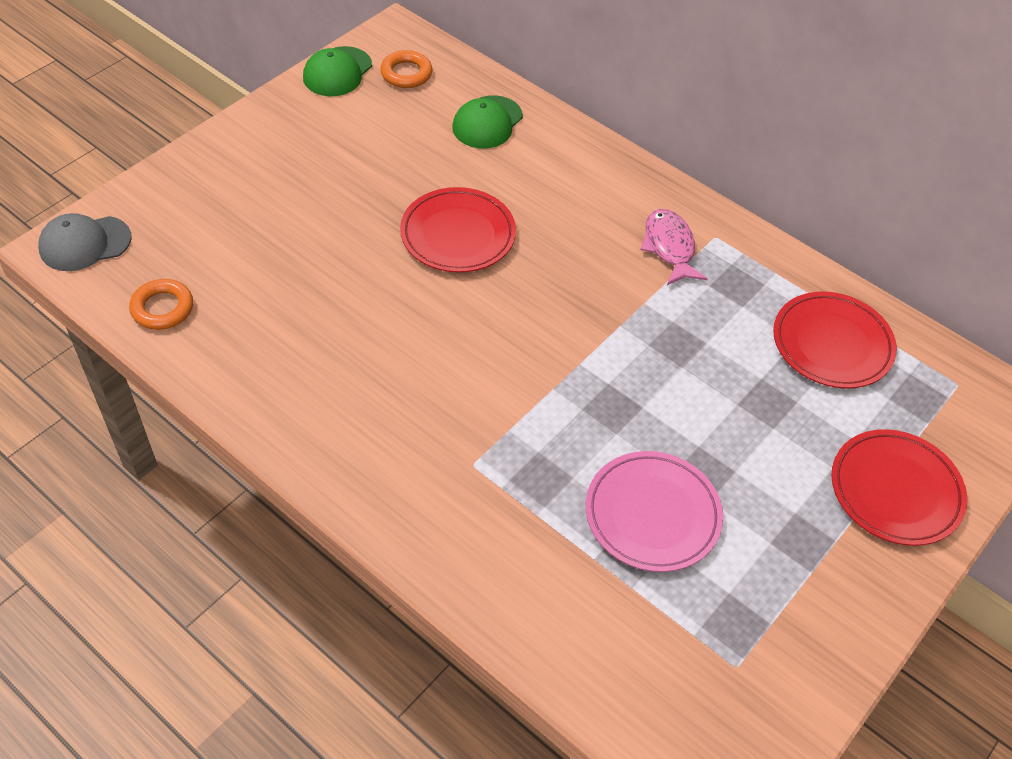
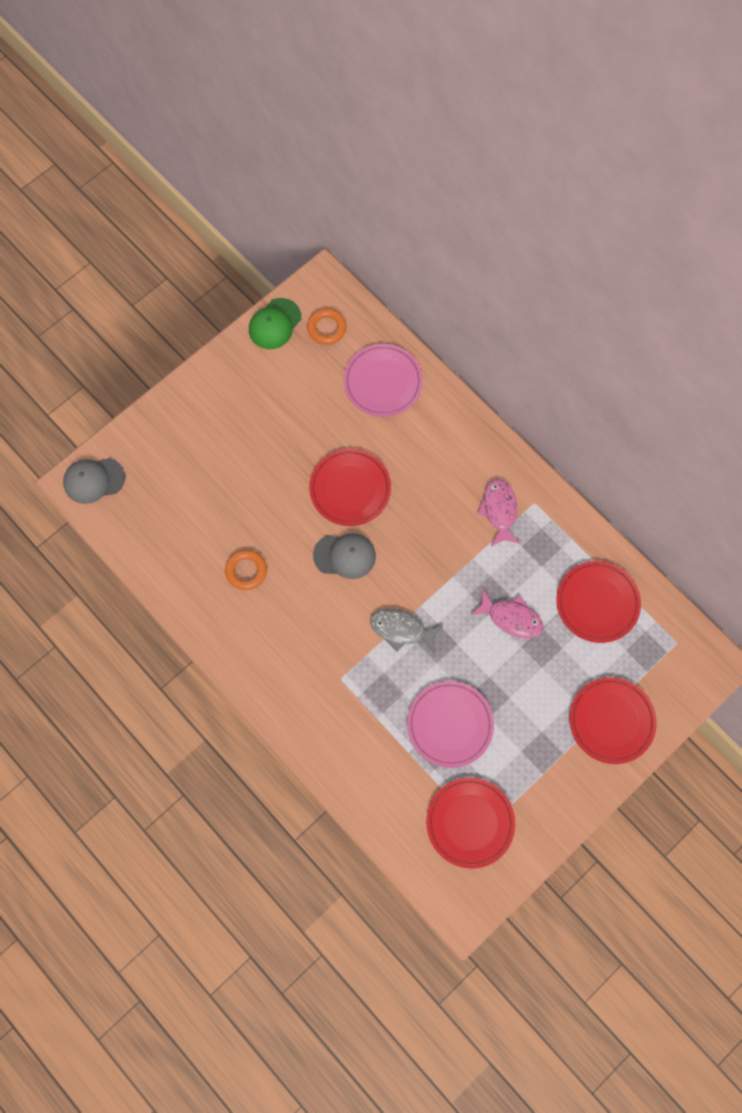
camera: 10 degrees right, 20 degrees up
orange ring [129,279,193,330] -> orange ring moved to [225,550,267,590]
green cap [452,95,523,149] -> pink plate [343,344,423,417]
none -> grey cap [313,533,376,579]
none -> grey fish [370,609,444,654]
none -> red plate [426,777,515,869]
none -> pink fish [471,589,543,639]

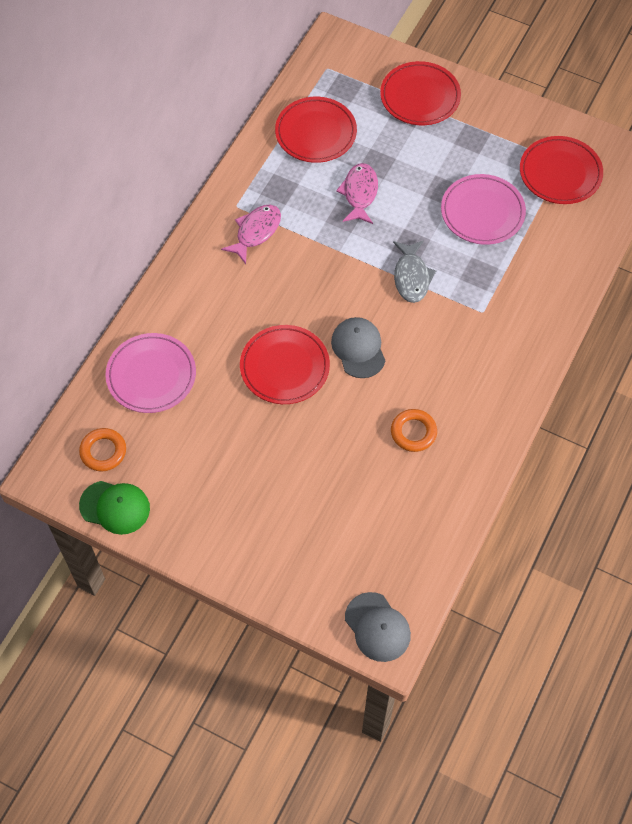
camera: 110 degrees left, 10 degrees down
pink fish [477,479,520,546] -> pink fish turned 150 degrees clockwise [221,205,281,264]

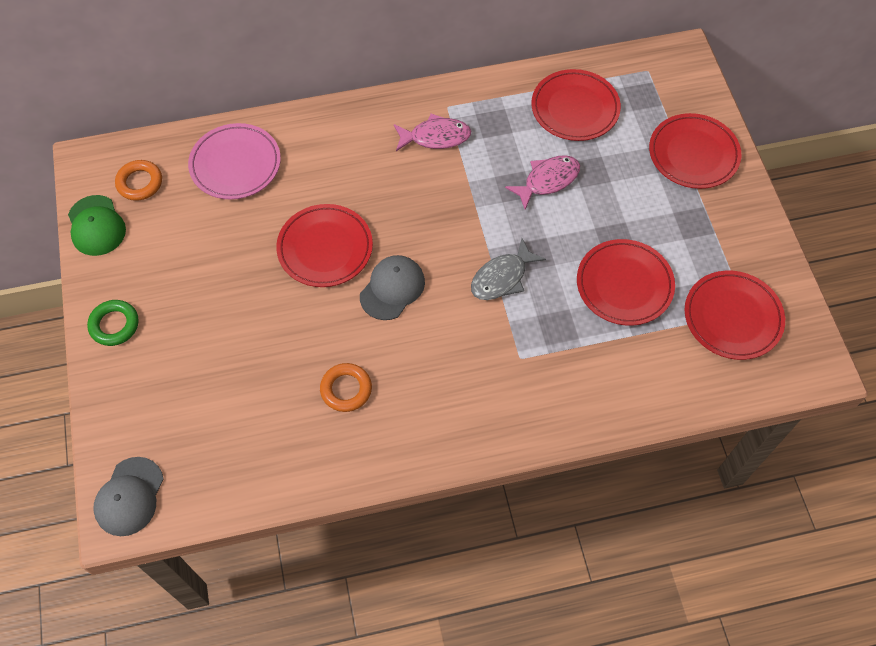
camera: 50 degrees right, 0 degrees up
pink plate [441,174,526,245] -> red plate [577,239,675,326]
none -> green ring [87,300,138,346]

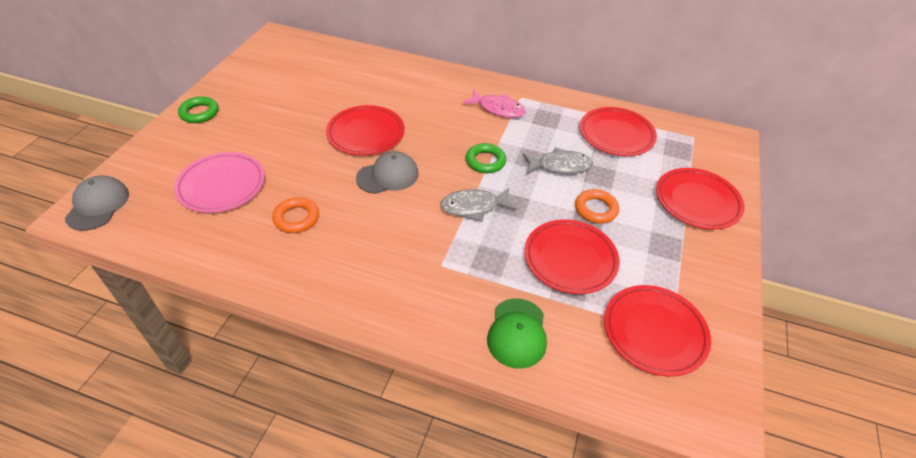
camera: 30 degrees right, 15 degrees down
green cap [68,195,126,256] -> green cap moved to [487,298,547,369]
grey cap [93,457,164,536] -> grey cap turned 135 degrees clockwise [65,175,129,231]
orange ring [115,160,162,201] -> orange ring moved to [575,189,619,224]
pink plate [188,123,281,200] -> pink plate moved to [174,152,265,213]
pink fish [505,155,580,210] -> grey fish [523,147,593,174]
none -> green ring [466,143,506,173]

